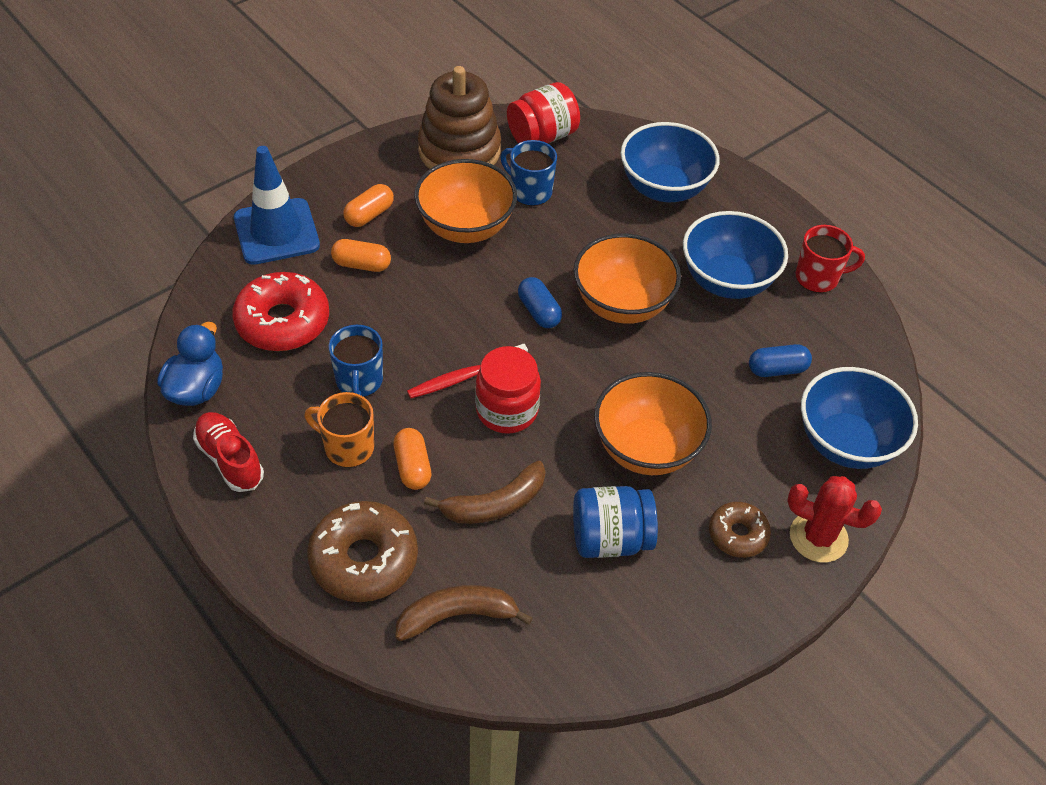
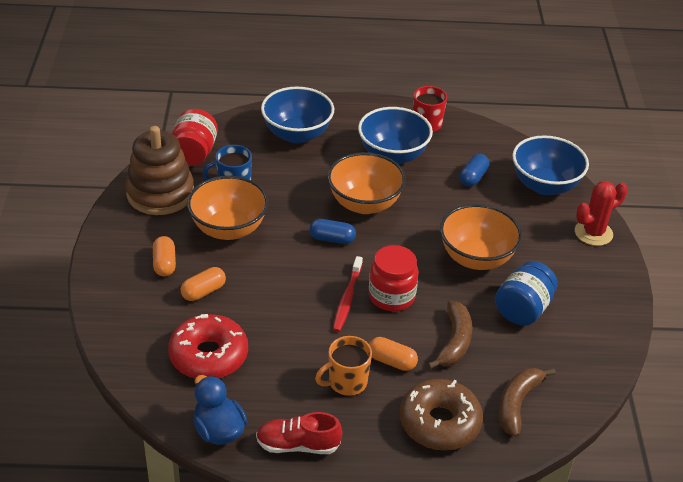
camera: 50 degrees left, 10 degrees down
blue traffic cone [234,146,320,265] -> none
blue mug [329,325,383,397] -> none
brown donut [709,502,771,558] -> none

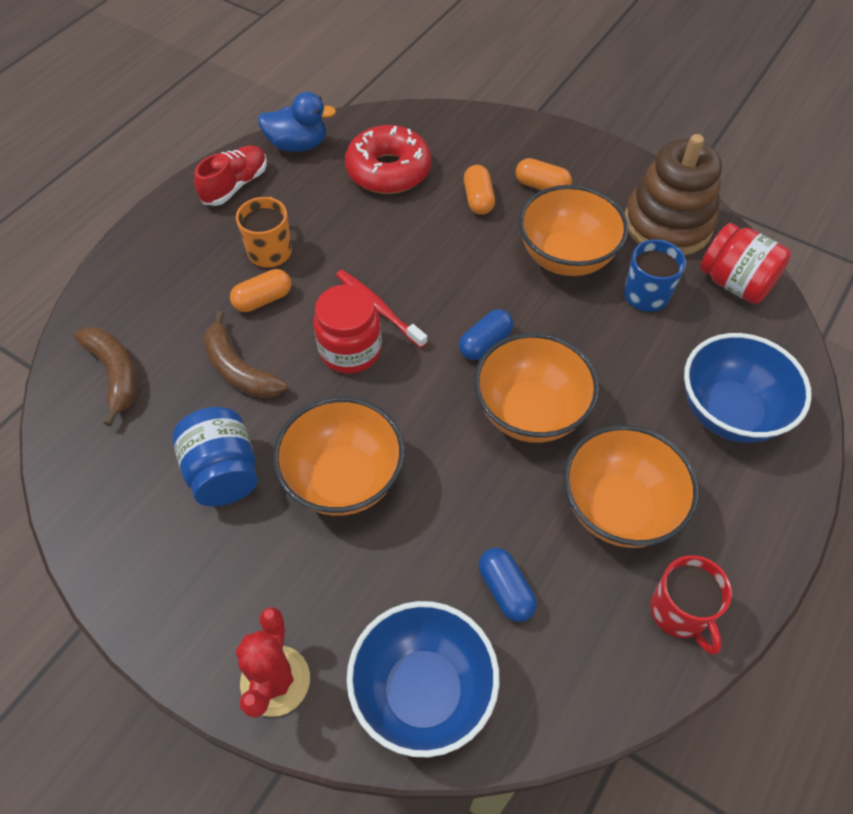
camera: 125 degrees right, 15 degrees up
blue bowl [358,107,433,164] -> orange bowl [563,425,699,548]
brown donut [400,379,483,451] -> none

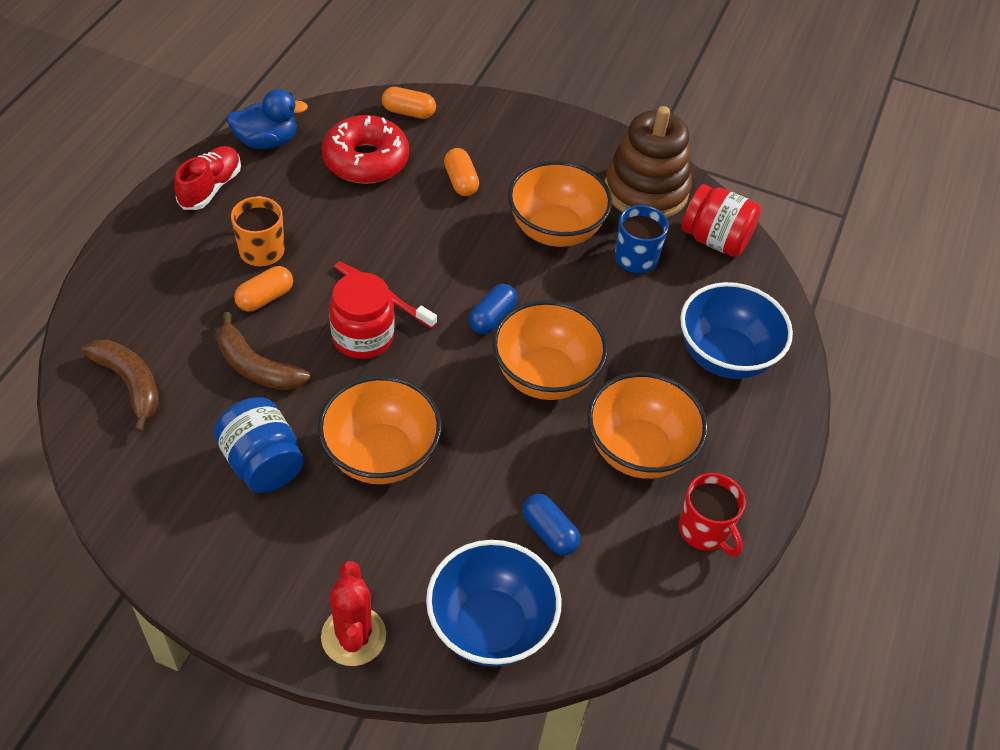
camera: 15 degrees left, 5 degrees down
orange capsule [516,158,572,190] -> orange capsule moved to [382,87,436,119]

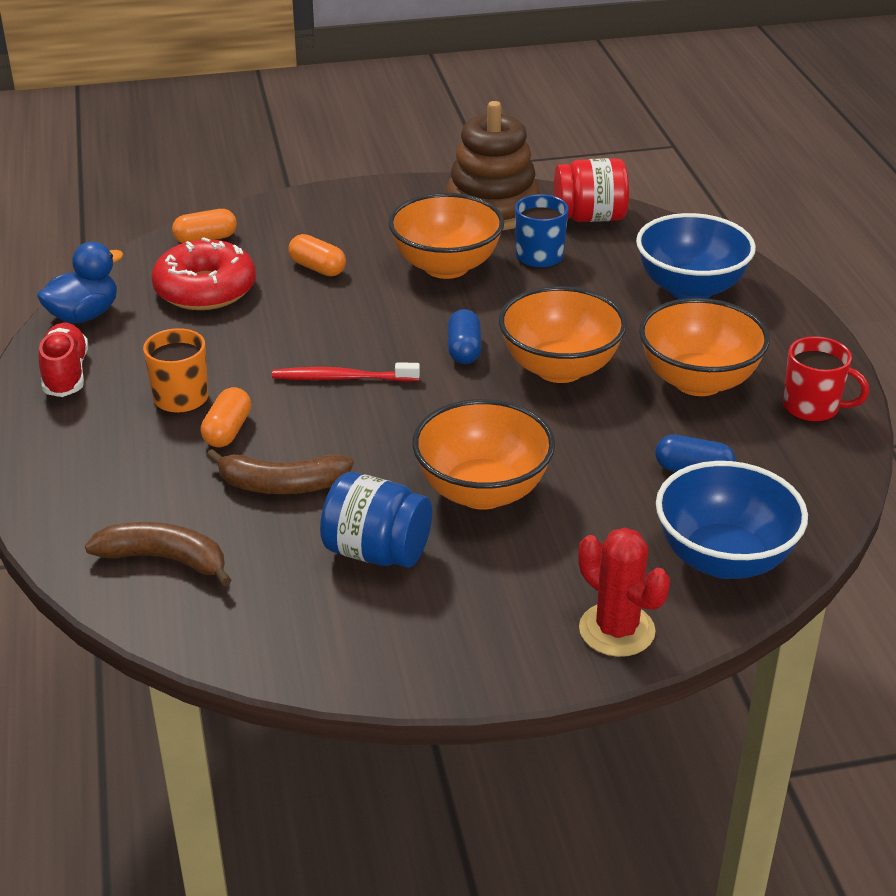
camera: 30 degrees left, 15 degrees down
red jar [329,272,395,359] -> none

